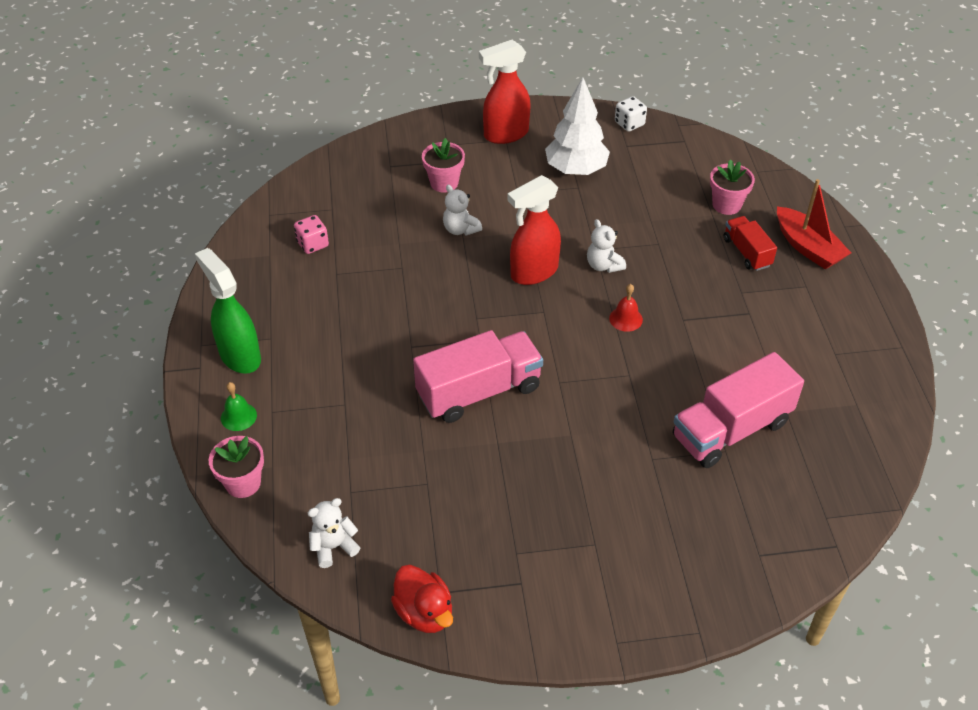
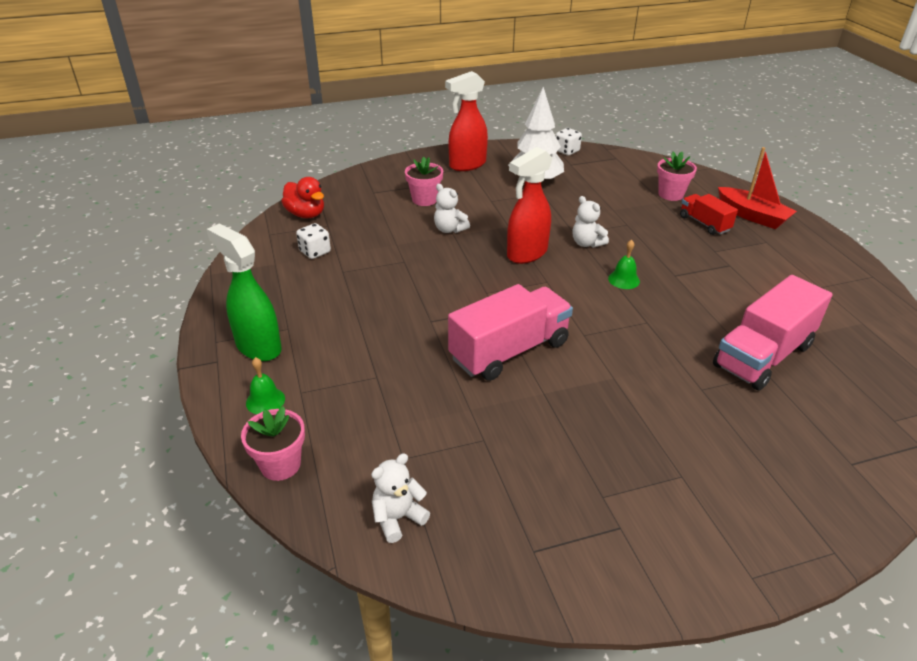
camera: 10 degrees left, 10 degrees down
pink dice [294,215,329,254] -> white dice [296,223,331,259]
red duck [391,565,453,633] -> red duck moved to [282,177,324,218]
red bell [609,284,643,332] -> green bell [608,240,640,289]

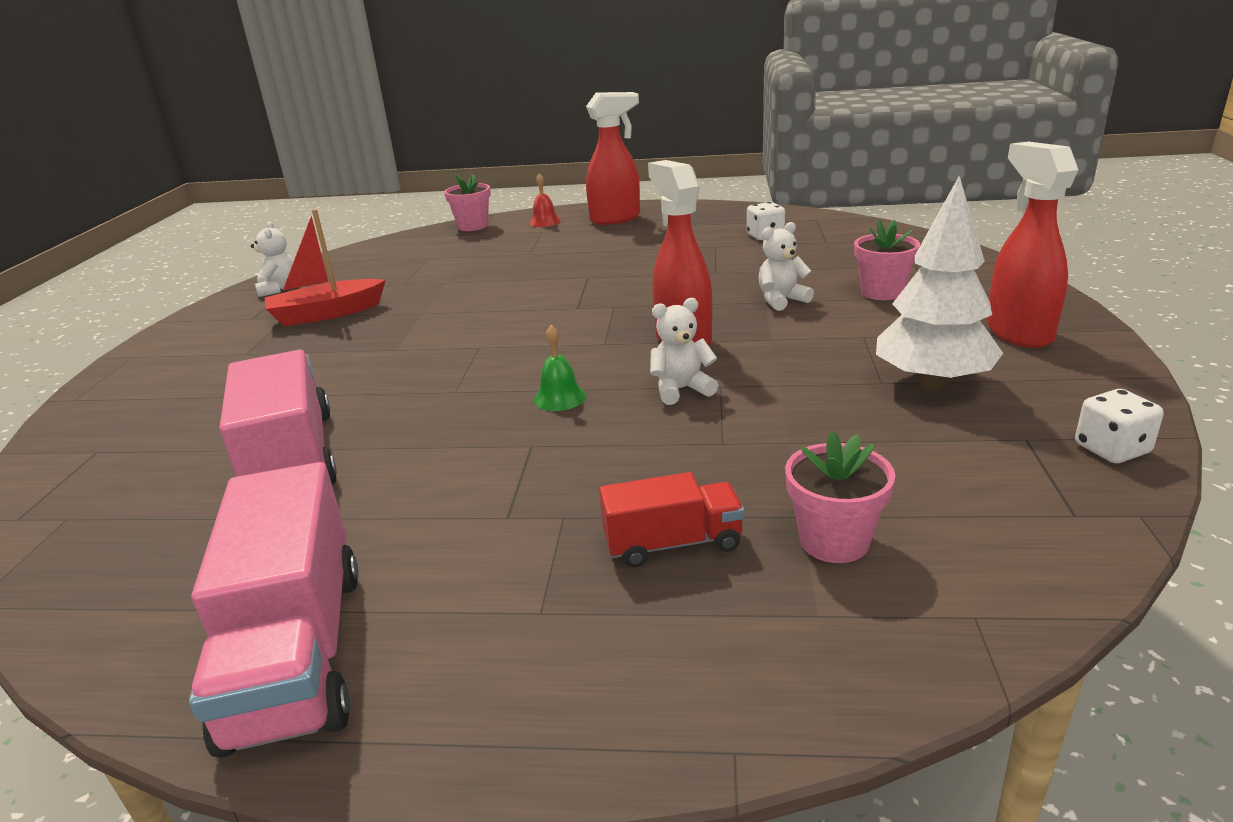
camera: 115 degrees right, 10 degrees down
green spray bottle [206,223,282,361] -> red spray bottle [586,92,640,225]
green bell [246,357,285,414] -> red bell [529,173,561,227]
red duck [282,177,324,218] -> none
white teddy bear [371,453,430,543] -> white teddy bear moved to [251,221,294,297]
pink truck [448,284,573,381] -> pink truck moved to [189,462,358,758]
red boat [718,147,797,229] -> red boat moved to [265,209,386,327]

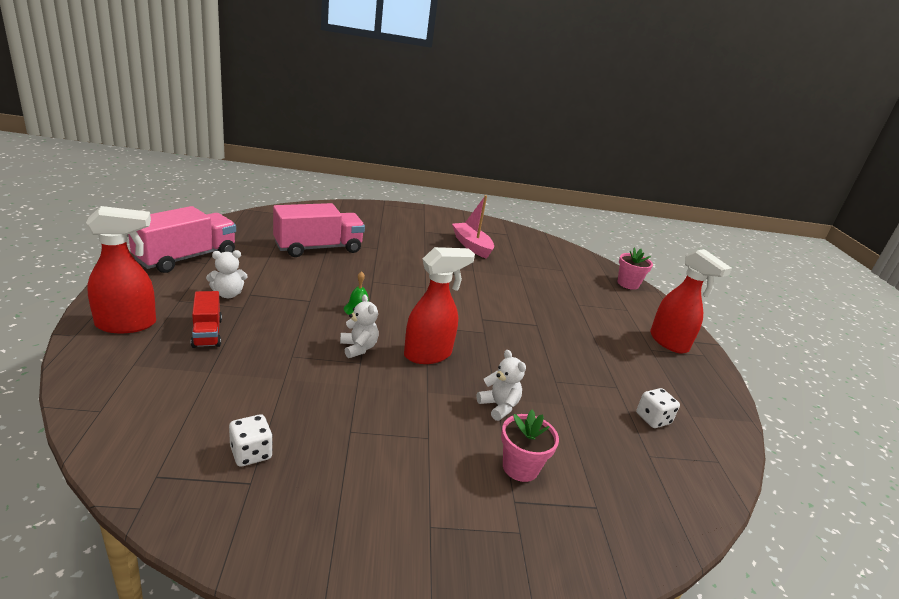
camera: 75 degrees right, 0 degrees up
pink truck [189,462,358,758] -> pink truck turned 150 degrees clockwise [128,206,236,273]
white teddy bear [251,221,294,297] -> white teddy bear moved to [206,250,247,298]
red boat [265,209,386,327] -> pink boat [452,195,494,259]
red bell [529,173,561,227] -> none
pink flower pot [785,431,895,563] -> none
white tree [876,175,1003,390] -> none
red spray bottle [987,142,1079,348] -> red spray bottle moved to [86,206,156,333]
white dice [1075,389,1164,463] -> white dice moved to [229,414,273,467]

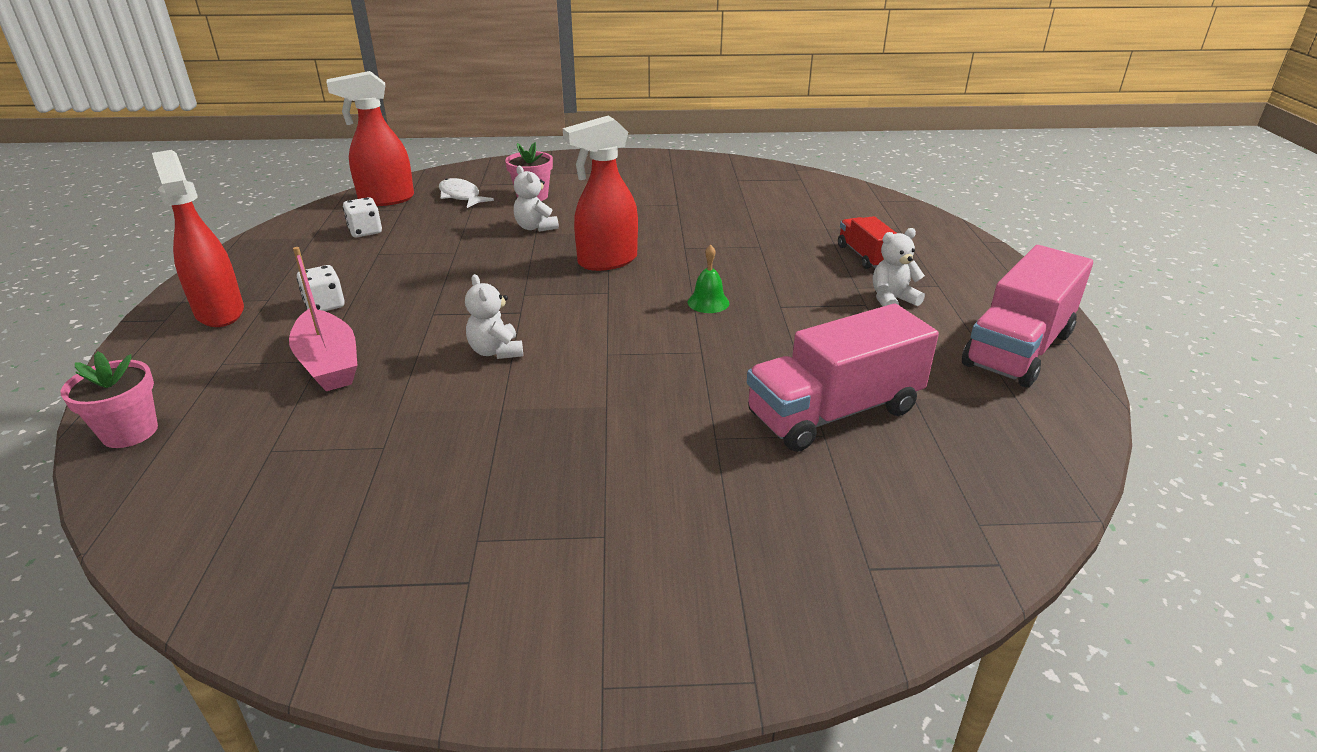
camera: 175 degrees left, 5 degrees up
red spray bottle [86,206,156,333] -> red spray bottle moved to [327,71,414,206]
white dice [229,414,273,467] -> white dice moved to [297,265,345,311]
white teddy bear [340,294,379,358] -> white teddy bear moved to [465,274,523,359]
pink boat [452,195,494,259] -> pink boat moved to [289,247,357,391]
none -> white fish [439,178,494,208]

